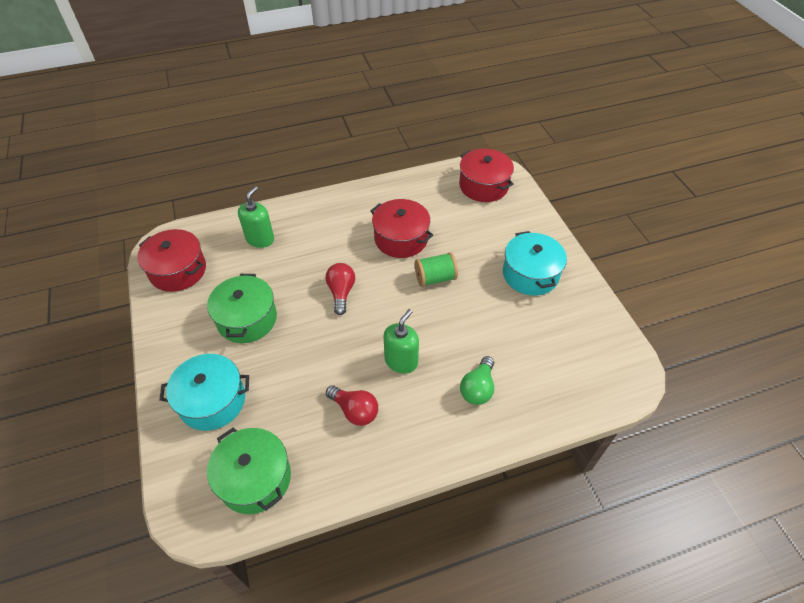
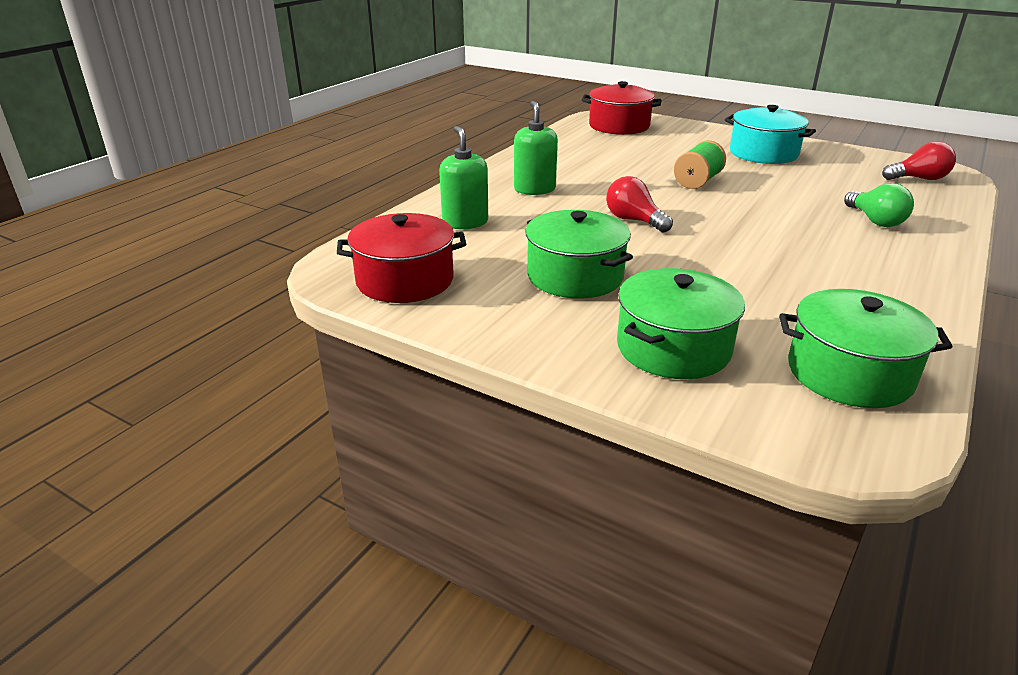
camera: 40 degrees left, 20 degrees down
turquoise pot [159,354,249,431] -> green pot [617,268,745,379]
red light bulb [326,385,378,426] -> red light bulb moved to [882,141,956,180]
red pot [370,199,433,258] -> none
green soap dispenser [384,309,419,374] -> green soap dispenser moved to [514,101,558,195]

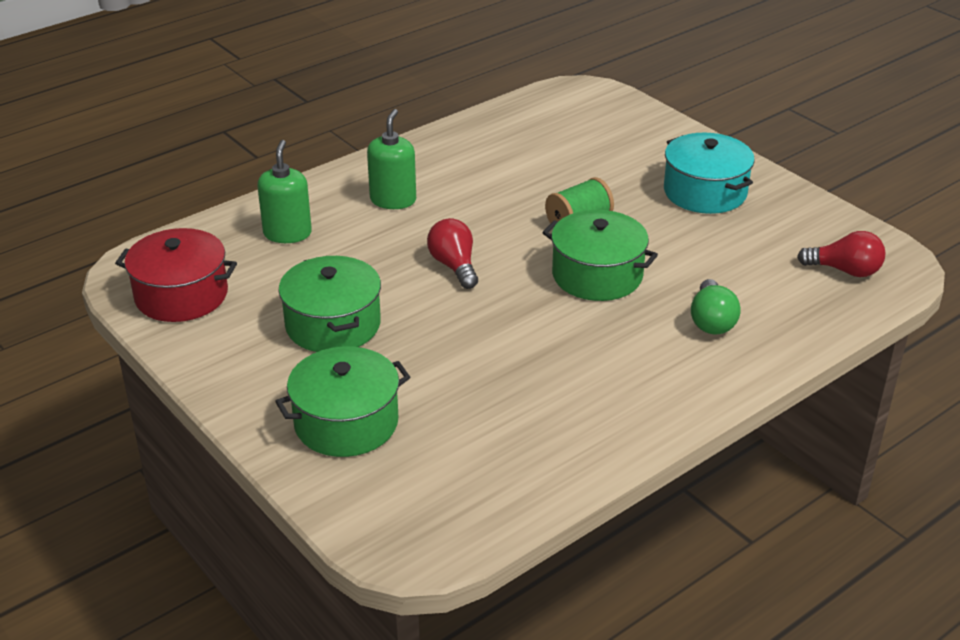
camera: 20 degrees right, 5 degrees up
red pot [582,81,662,135] -> none
green pot [779,289,953,408] -> green pot moved to [542,210,658,301]

